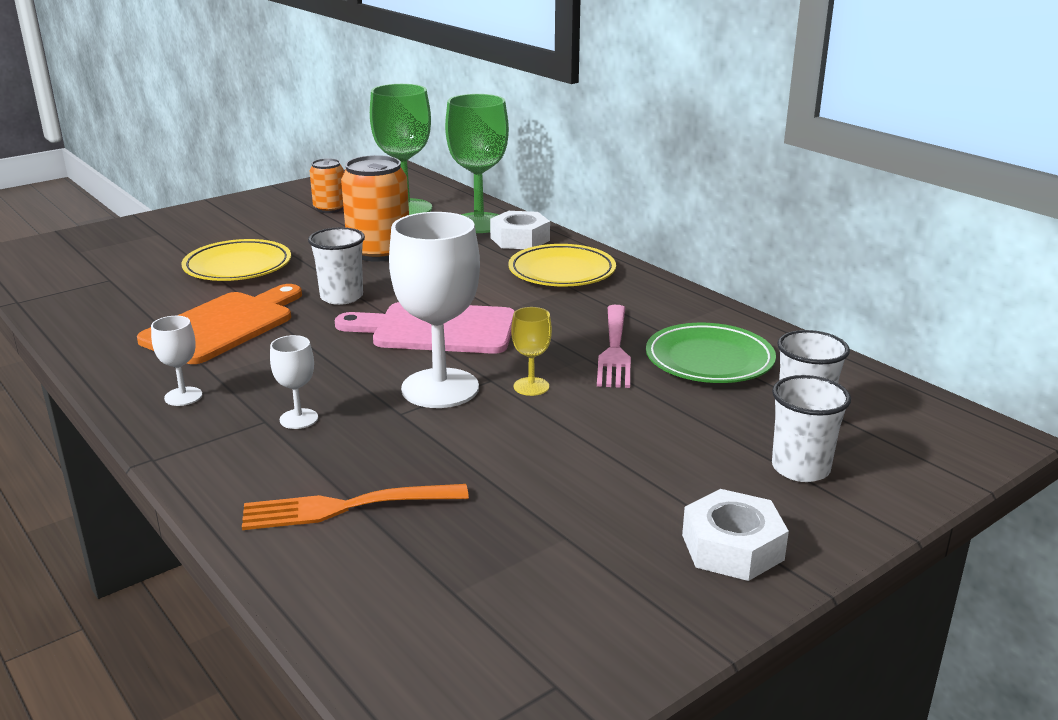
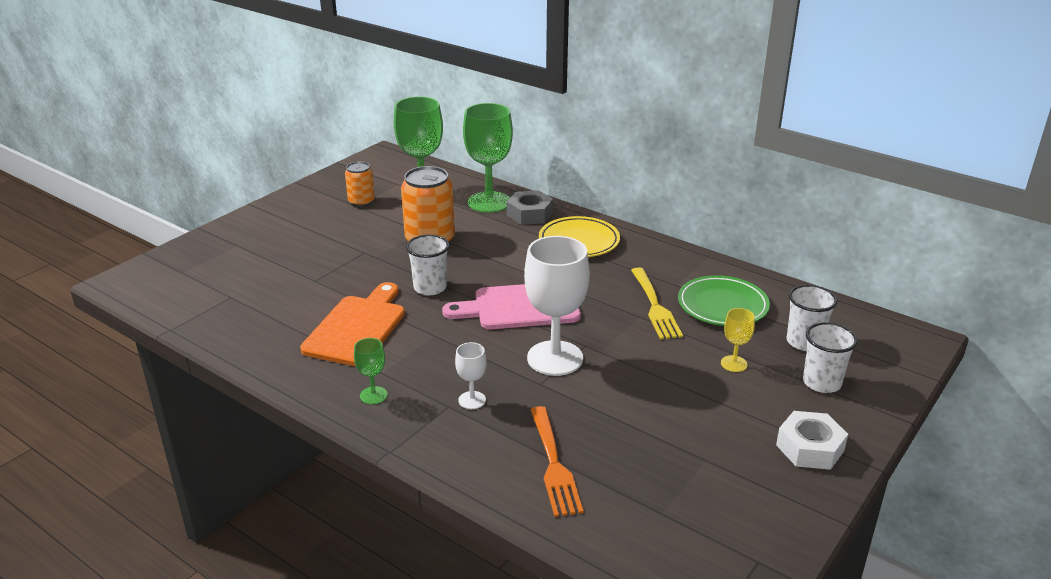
camera: 15 degrees left, 5 degrees up
white goblet [151,316,202,406] -> green goblet [354,338,388,404]
yellow plate [181,239,291,281] -> none
orange fork [242,484,469,530] -> orange fork turned 75 degrees counterclockwise [530,406,584,517]
white nut [490,211,550,249] -> grey nut [507,190,553,225]
yellow goblet [511,307,552,396] -> yellow goblet moved to [721,308,755,372]
pink fork [597,305,631,388] -> yellow fork [631,268,683,340]

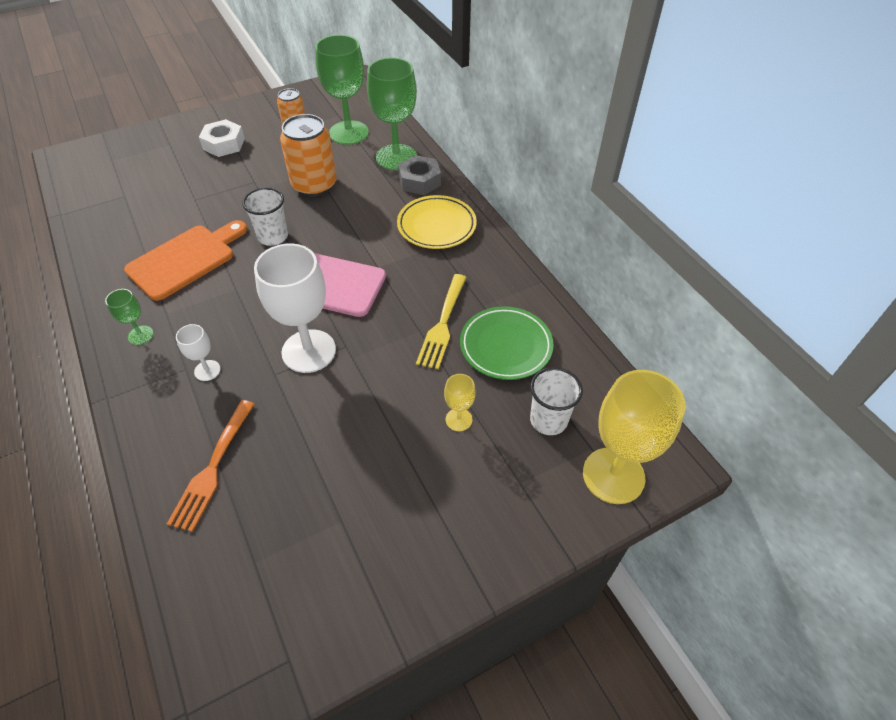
camera: 25 degrees right, 20 degrees up
white nut [776,411,848,470] -> white nut moved to [199,119,245,157]
white cup [803,322,858,393] -> none
none -> yellow goblet [583,370,686,504]

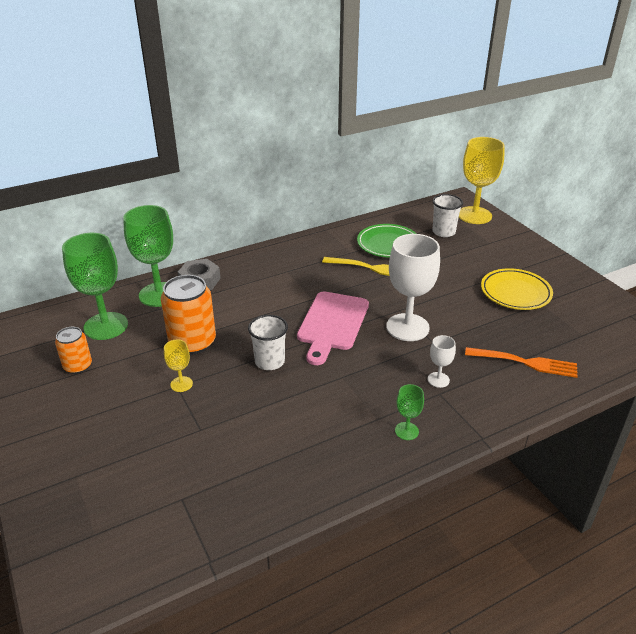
camera: 90 degrees left, 15 degrees down
orange cutting board [124,220,247,301] -> none
white nut [199,119,245,157] -> none
yellow plate [397,195,477,249] -> yellow plate moved to [481,268,553,310]
yellow goblet [444,374,476,431] -> yellow goblet moved to [164,339,193,392]

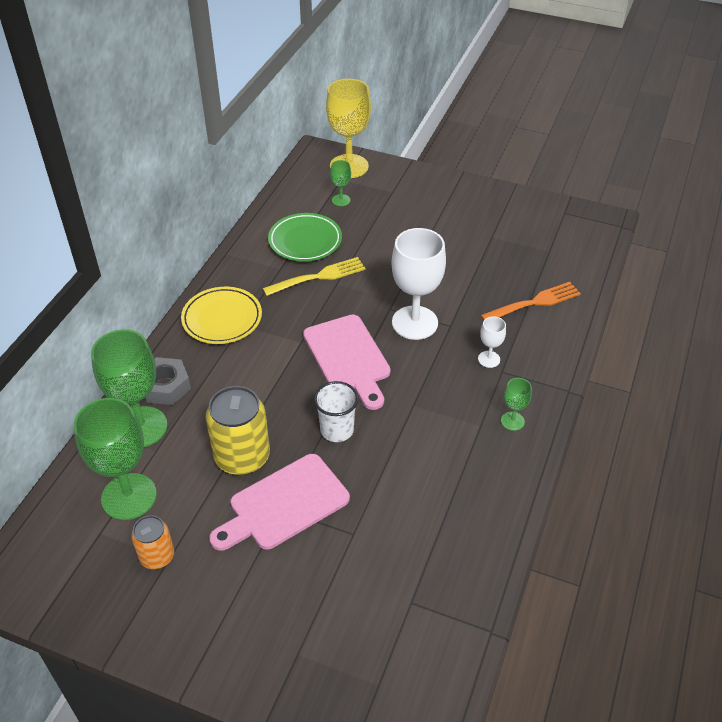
camera: 40 degrees left, 10 degrees up
orange can [161,275,216,355] -> yellow can [205,386,270,475]
yellow goblet [164,339,193,392] -> pink cutting board [209,454,350,551]
white cup [432,194,463,237] -> green goblet [330,160,351,206]
yellow plate [481,268,553,310] -> yellow plate moved to [181,287,262,344]

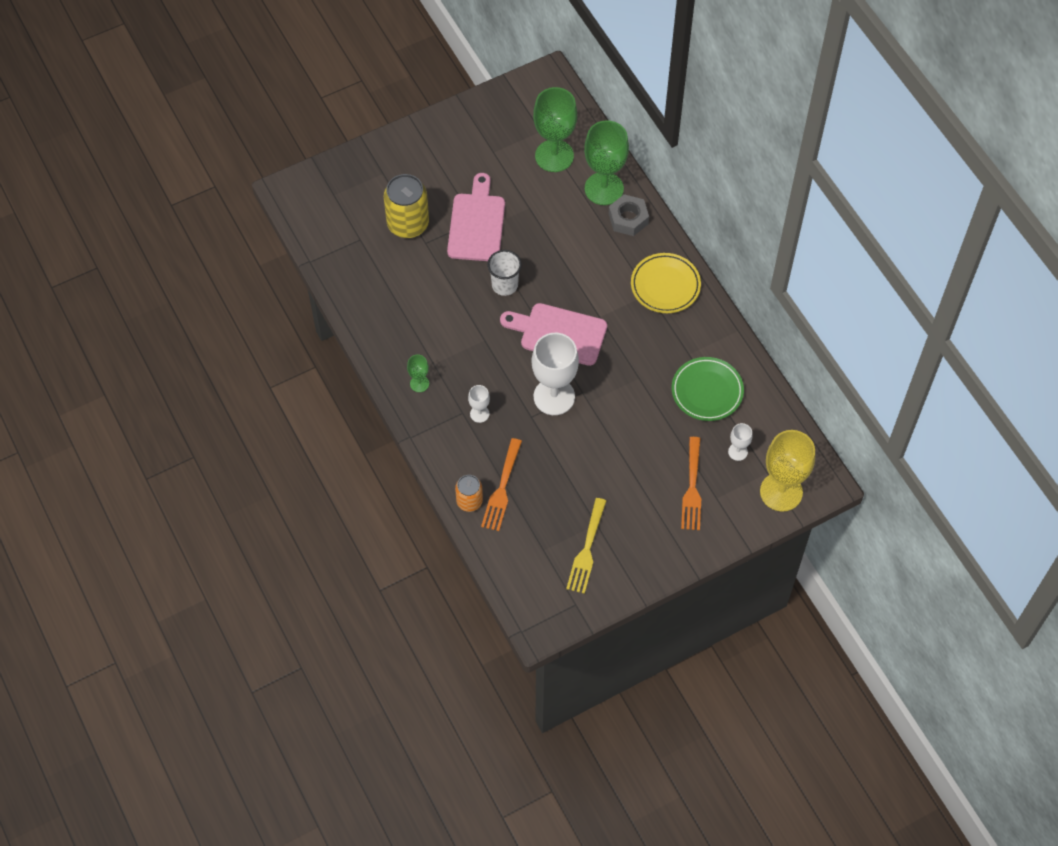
camera: 130 degrees right, 15 degrees up
orange can [131,515,174,569] -> orange can moved to [455,475,483,512]
yellow can [205,386,270,475] -> yellow can moved to [384,174,429,238]
yellow fork [263,257,366,296] -> yellow fork moved to [566,498,606,594]
green goblet [330,160,351,206] -> white goblet [728,423,753,461]
none -> orange fork [681,437,701,530]

